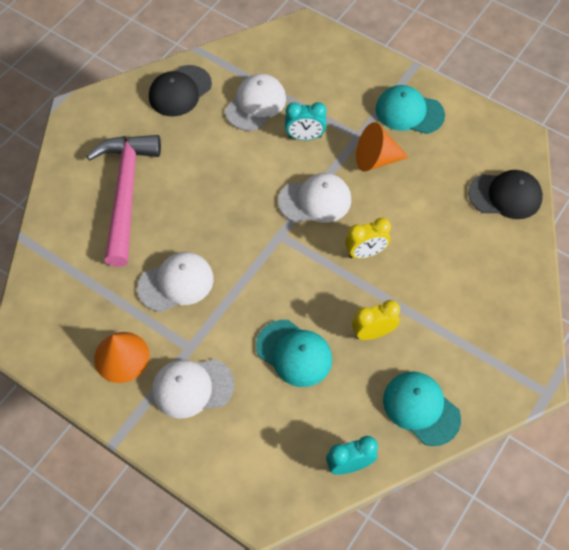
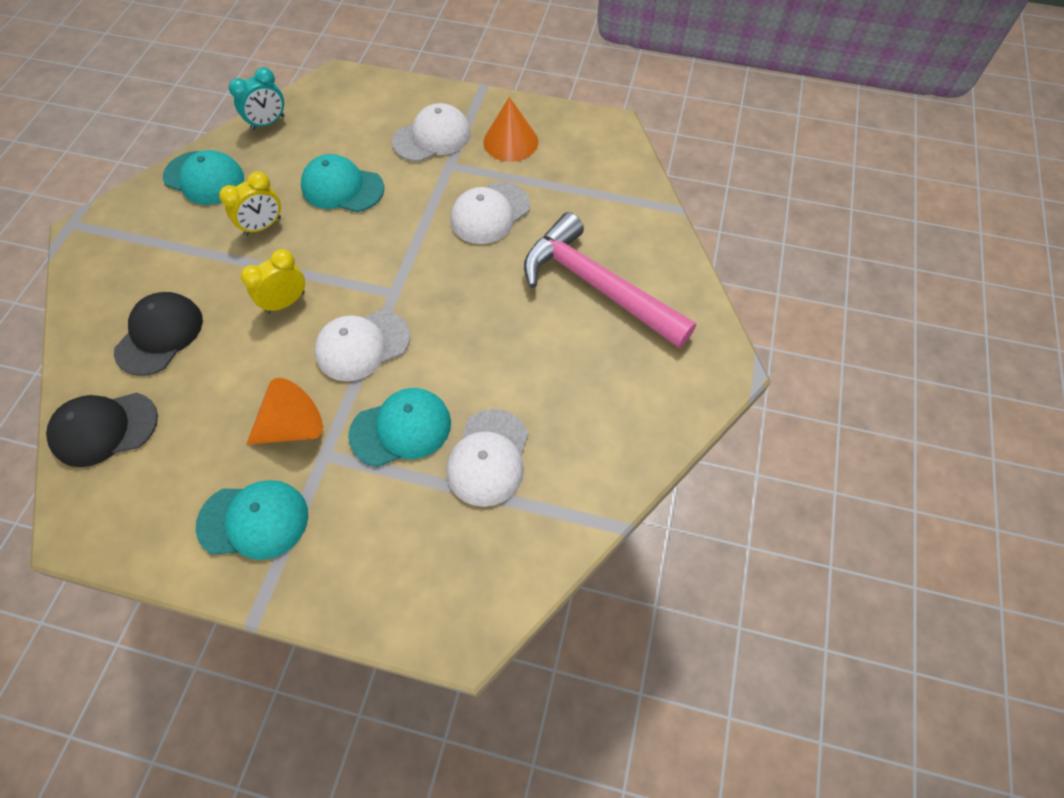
camera: 160 degrees right, 0 degrees up
pink hammer [86,135,161,267] -> pink hammer turned 150 degrees clockwise [524,212,696,348]
black cap [149,65,212,116] -> black cap moved to [114,292,203,376]
turquoise clock [285,102,327,140] -> turquoise cap [348,388,451,467]

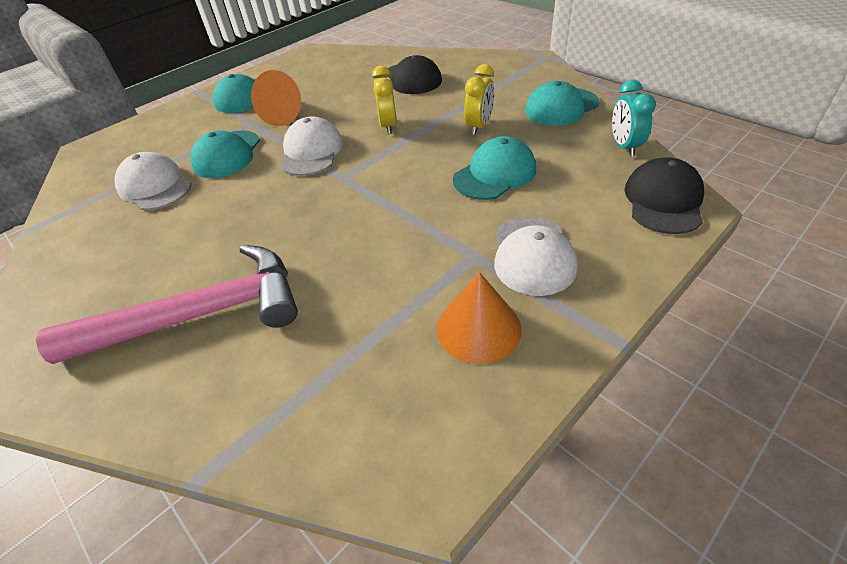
camera: 125 degrees right, 15 degrees down
black cap [46,392,158,467] -> black cap moved to [624,157,704,234]
yellow clock [219,171,281,236] -> yellow clock turned 150 degrees counterclockwise [464,64,494,135]
white cap [450,182,530,244] -> none

